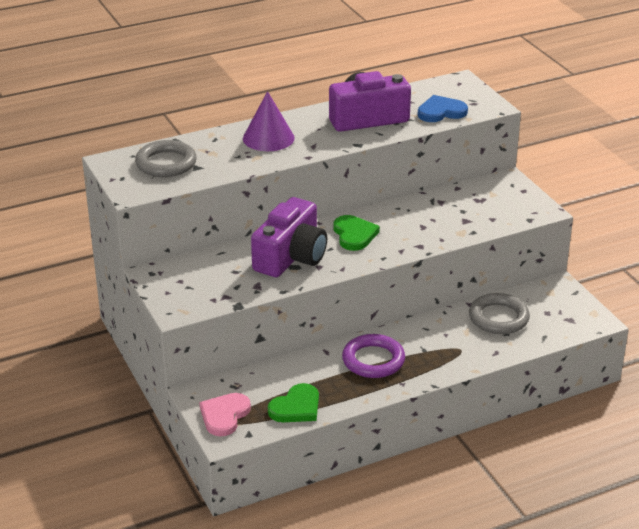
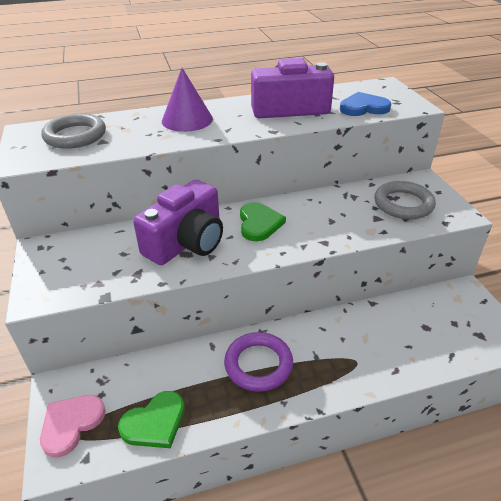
camera: 10 degrees right, 5 degrees up
grey ring [469,293,530,334] -> grey ring moved to [374,181,436,220]

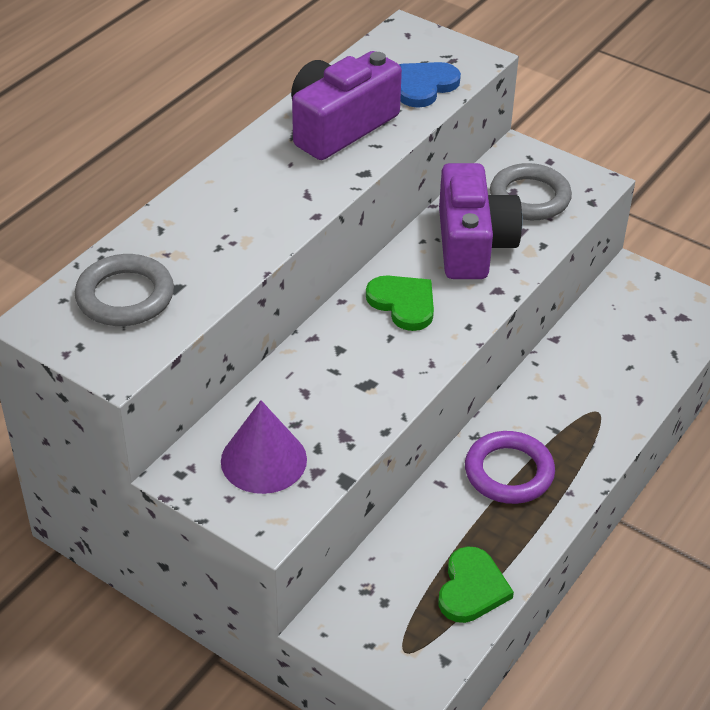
camera: 40 degrees left, 5 degrees up
pink heart [40,395,106,458] -> none
purple camera [133,180,223,265] -> purple camera moved to [439,163,522,279]
purple cone [162,68,213,132] -> purple cone moved to [221,400,307,494]

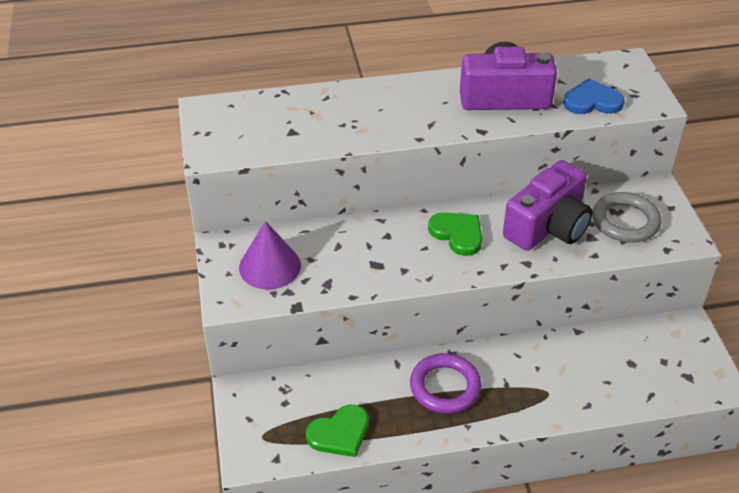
camera: 45 degrees right, 0 degrees up
grey ring [75,254,174,326] -> none
green heart [366,275,434,331] -> green heart turned 45 degrees counterclockwise [428,212,482,256]

